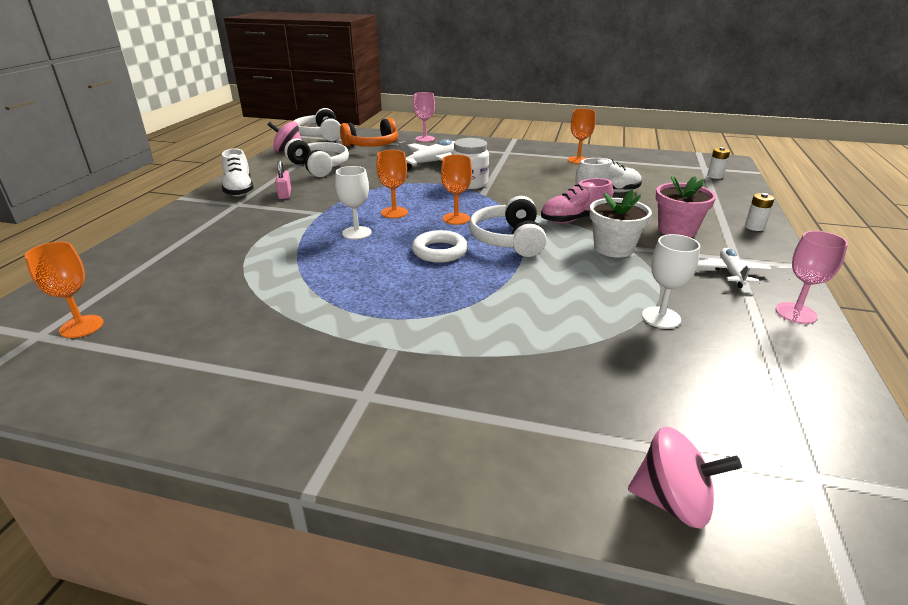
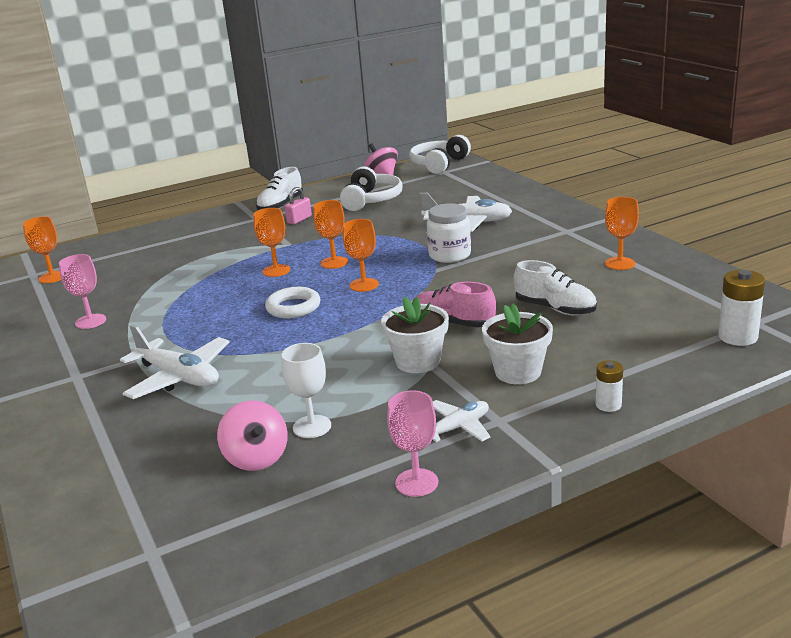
camera: 50 degrees right, 5 degrees down
white goblet [335,166,372,240] -> orange goblet [254,208,290,277]
orange headphones [340,118,398,147] -> none
pink goblet [413,92,435,142] -> pink goblet moved to [59,254,106,329]
white headphones [469,196,547,257] -> none
pink spinning top [628,427,742,529] -> pink spinning top moved to [217,400,288,471]
pink flower pot [656,176,716,238] -> white flower pot [482,304,553,384]
white battery [707,147,730,179] -> white battery [718,270,765,346], size x1.63
none -> white plane [120,325,229,399]

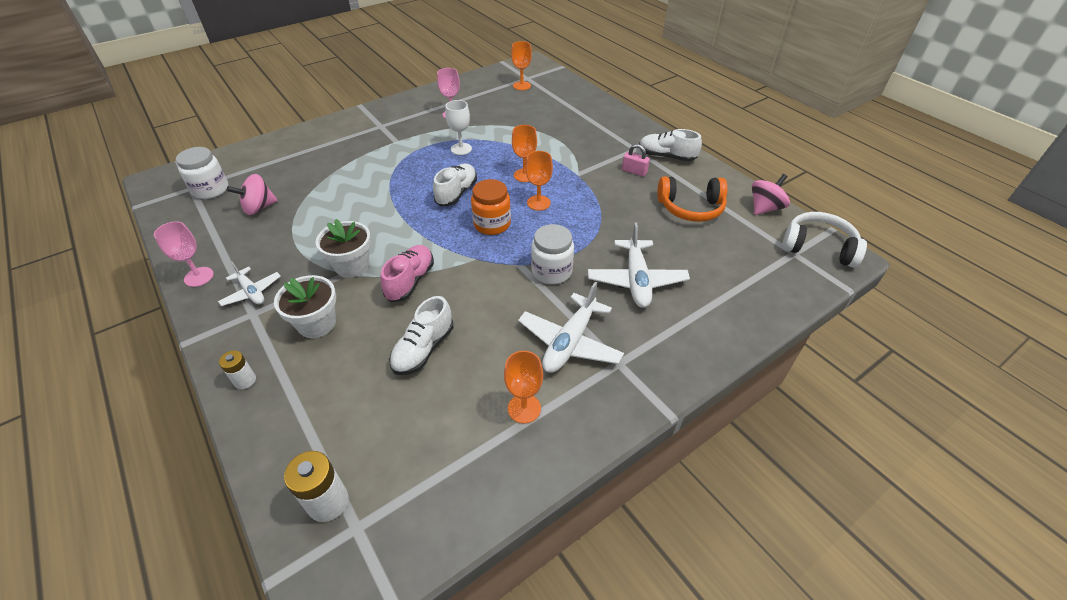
camera: 80 degrees right, 20 degrees up
white plane [120,325,229,399] -> white plane moved to [518,282,624,373]
white ring [265,287,321,318] -> white shoe [433,164,477,206]
white goblet [282,343,331,438] -> white goblet moved to [445,100,472,155]
white headphones [340,166,403,211] -> orange headphones [657,177,728,222]
orange goblet [343,219,379,292] -> orange jar [471,179,511,235]
none -> white jar [176,147,229,199]

